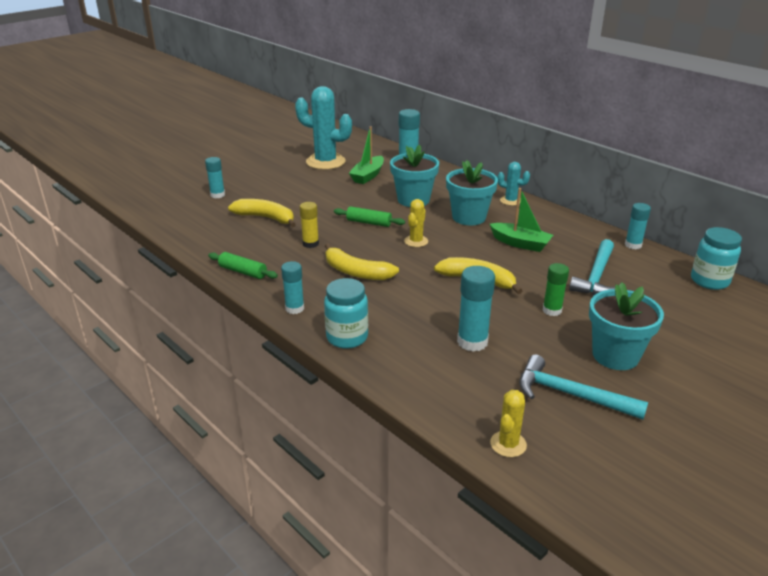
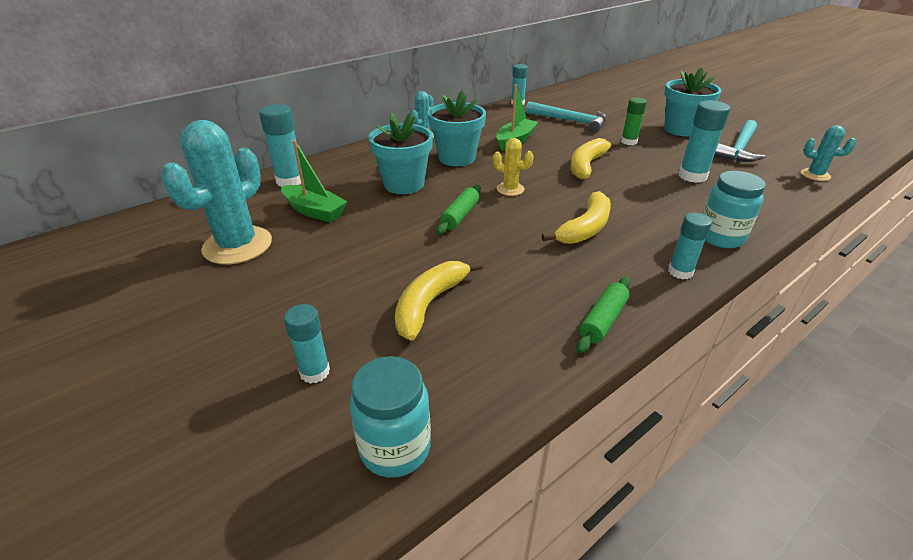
camera: 85 degrees left, 5 degrees up
yellow glue stick [300,202,319,248] -> none
yellow cactus [490,390,527,457] -> turquoise cactus [801,125,856,181]
turquoise jar [691,227,742,290] -> turquoise jar moved to [350,356,431,478]

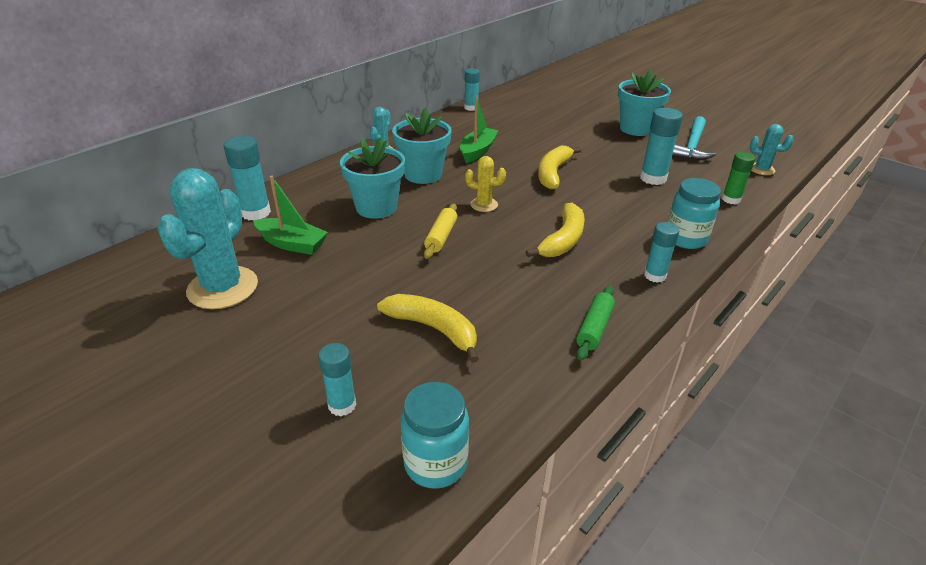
camera: 10 degrees left, 0 degrees up
yellow banana [395,261,483,341] -> yellow banana turned 105 degrees clockwise [377,294,479,363]
green rolling pin [437,185,481,234] -> yellow rolling pin [424,204,457,259]
turquoise hammer [526,101,607,132] -> none
green glue stick [621,97,647,145] -> green glue stick moved to [722,152,755,204]

